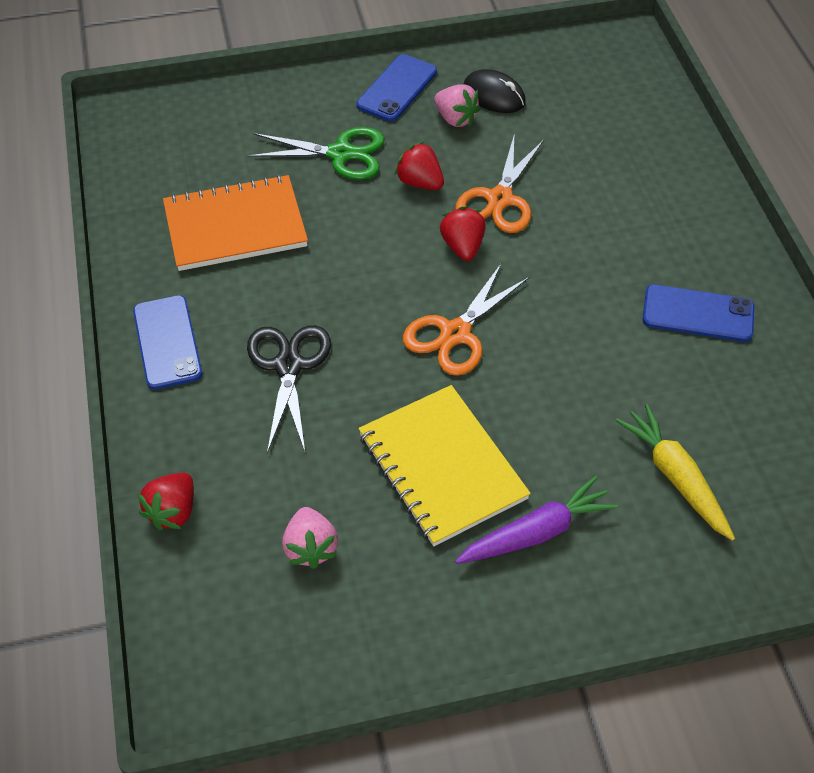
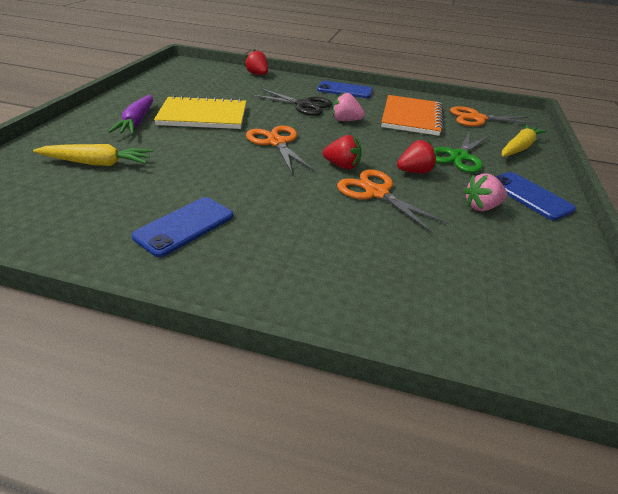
camera: 115 degrees right, 15 degrees down
pink strawberry [282,507,338,569] -> pink strawberry moved to [333,92,365,121]
black mouse [463,69,526,113] -> none
none -> orange scissors [450,106,536,127]
none -> yellow carrot [502,124,547,157]

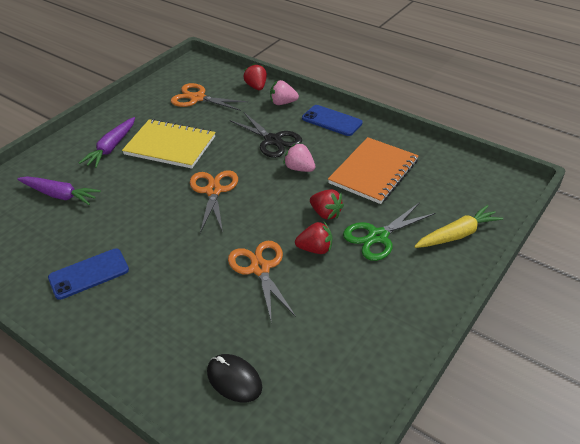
camera: 25 degrees right, 5 degrees up
yellow carrot [33,144,153,166] -> purple carrot [17,176,101,205]
red strawberry [323,135,362,169] -> red strawberry moved to [310,189,344,220]
orange scissors [450,106,536,127] -> orange scissors moved to [171,83,248,111]
pink strawberry [463,173,507,211] -> pink strawberry moved to [270,80,299,105]
blue phone [495,172,576,220] -> none
none -> black mouse [207,354,262,403]

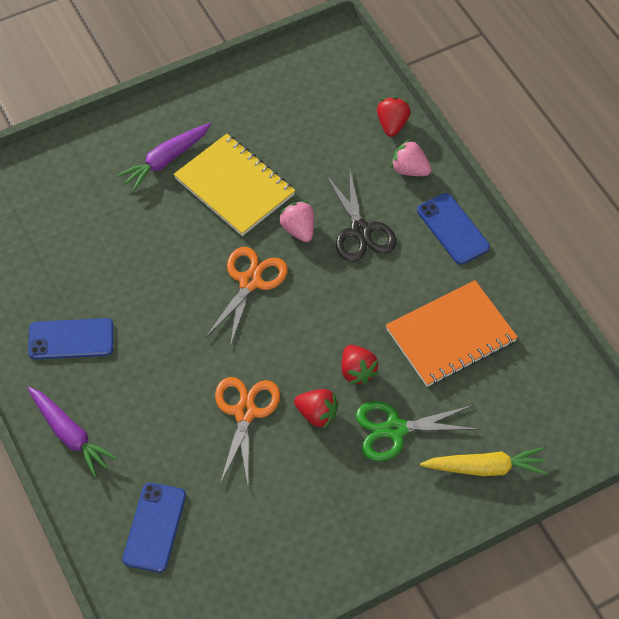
camera: 25 degrees right, 15 degrees up
purple carrot [17,176,101,205] -> purple carrot moved to [28,387,118,477]
orange scissors [171,83,248,111] -> none
black mouse [207,354,262,403] -> blue phone [123,483,186,572]
pink strawberry [283,143,315,172] -> pink strawberry moved to [279,201,314,242]

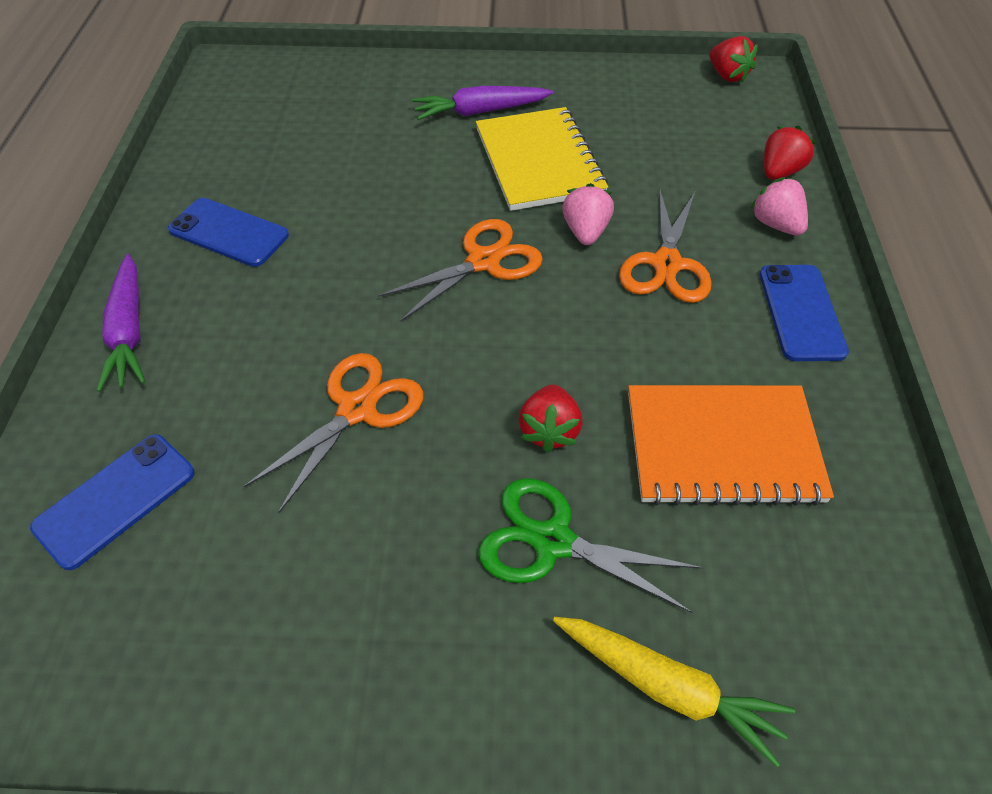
camera: 30 degrees right, 5 degrees down
red strawberry [294,389,339,428] -> red strawberry moved to [709,36,758,82]
black scissors [326,171,396,262] -> orange scissors [619,188,712,303]

